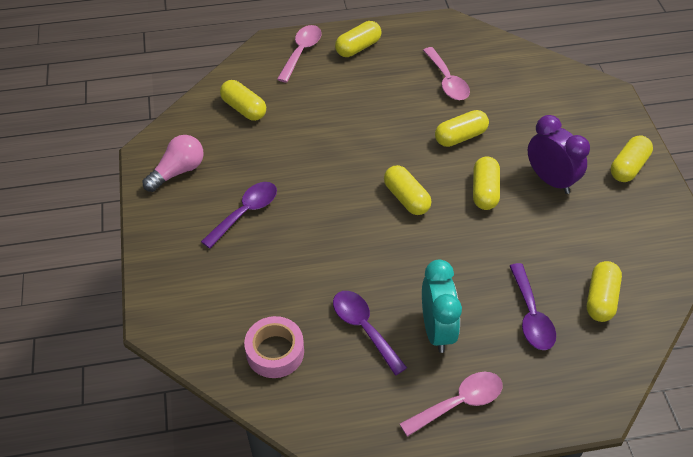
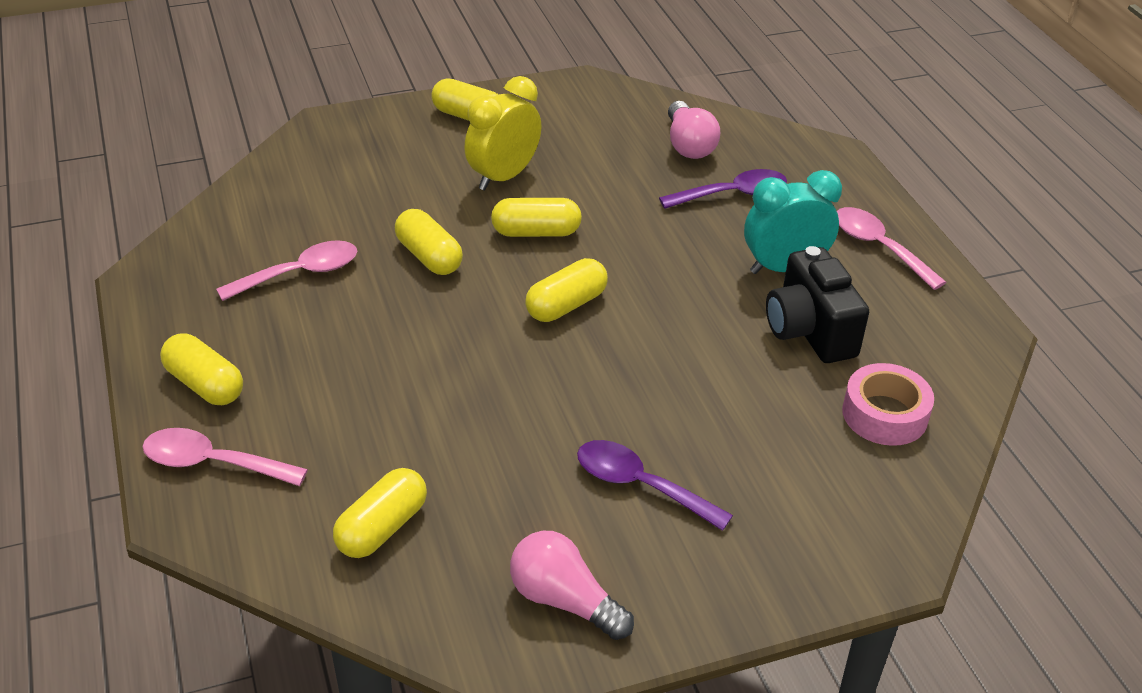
camera: 100 degrees left, 10 degrees down
purple spoon [333,291,407,376] -> black camera [766,246,869,363]
purple clock [528,115,590,194] -> yellow clock [464,76,541,191]
yellow capsule [587,261,622,322] -> pink light bulb [668,101,720,159]

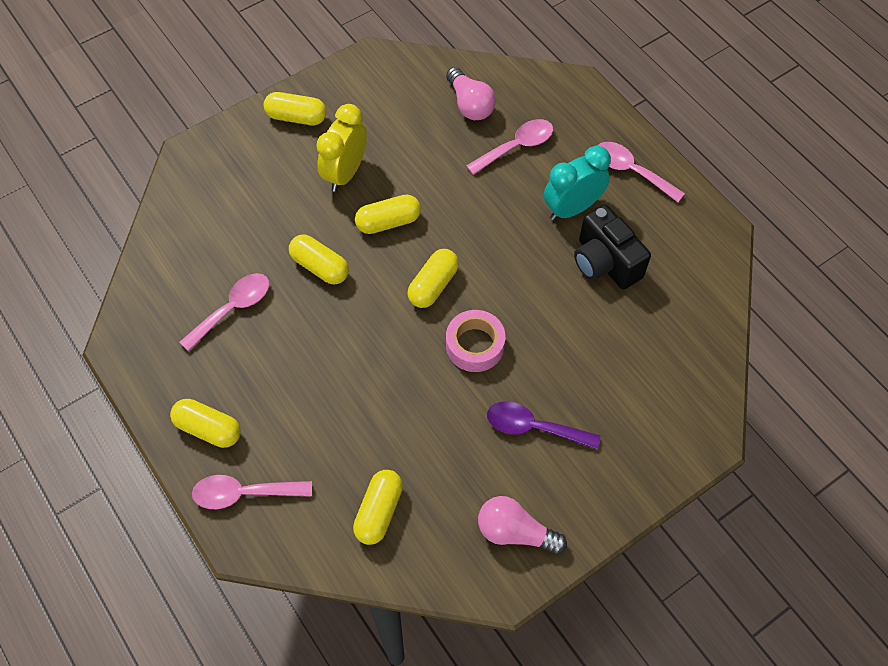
camera: 15 degrees left, 20 degrees up
purple spoon [659,169,787,209] -> pink spoon [466,119,553,175]
pink tape [842,363,934,446] -> pink tape moved to [446,310,505,372]

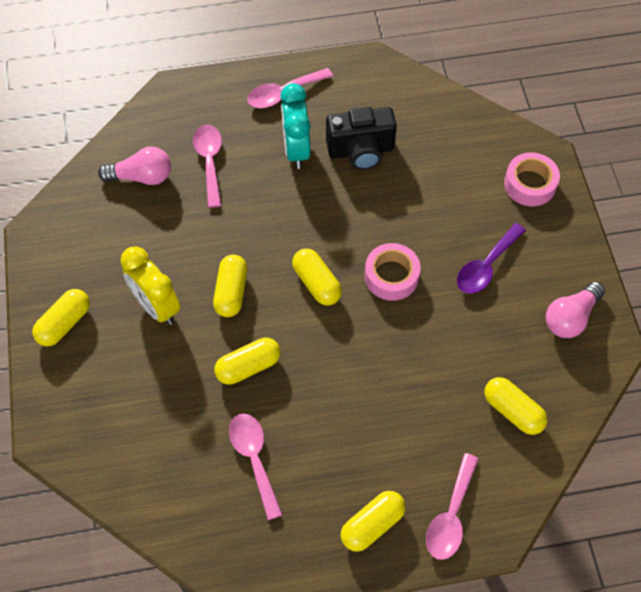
camera: 65 degrees left, 0 degrees up
none -> pink tape [504,152,560,206]

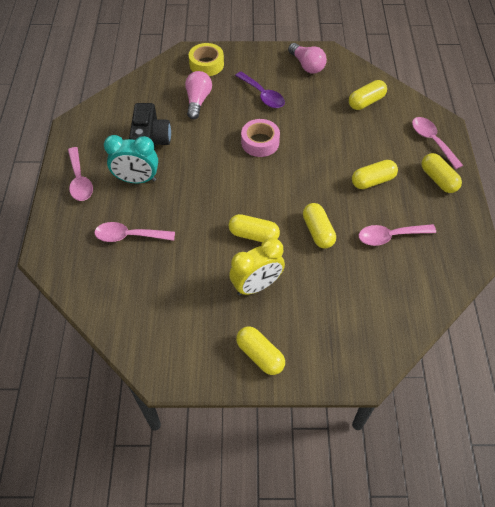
camera: 80 degrees left, 5 degrees down
pink light bulb [98,146,171,185] -> pink light bulb moved to [185,71,212,119]
yellow capsule [292,249,342,306] -> yellow capsule moved to [352,160,398,189]
pink spoon [426,453,479,560] -> pink spoon turned 150 degrees counterclockwise [412,117,463,169]
pink tape [504,152,560,206] -> yellow tape [189,43,224,76]

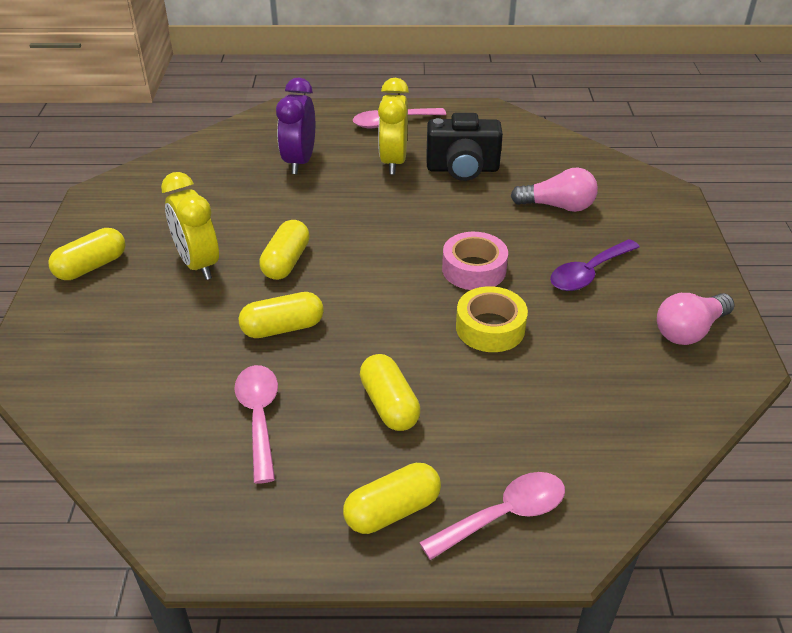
camera: 90 degrees right, 15 degrees down
pink spoon [94,222,175,242] -> purple clock [276,77,315,174]
turquoise clock [104,135,158,183] -> yellow clock [378,78,409,174]
yellow tape [189,43,224,76] -> yellow tape moved to [456,286,528,352]
yellow capsule [349,80,387,110] -> none

